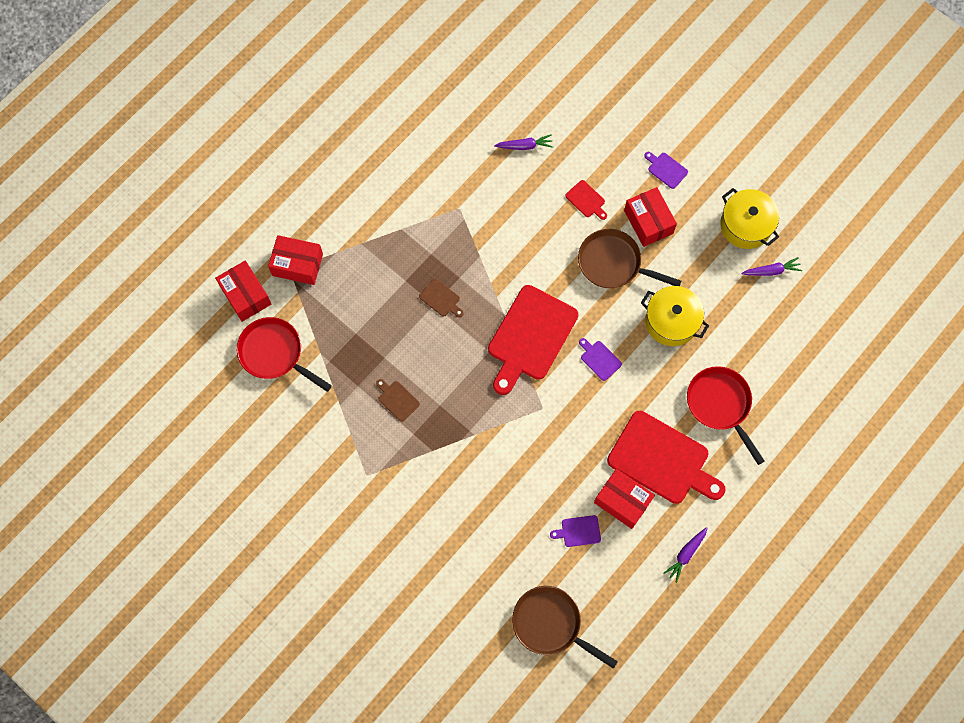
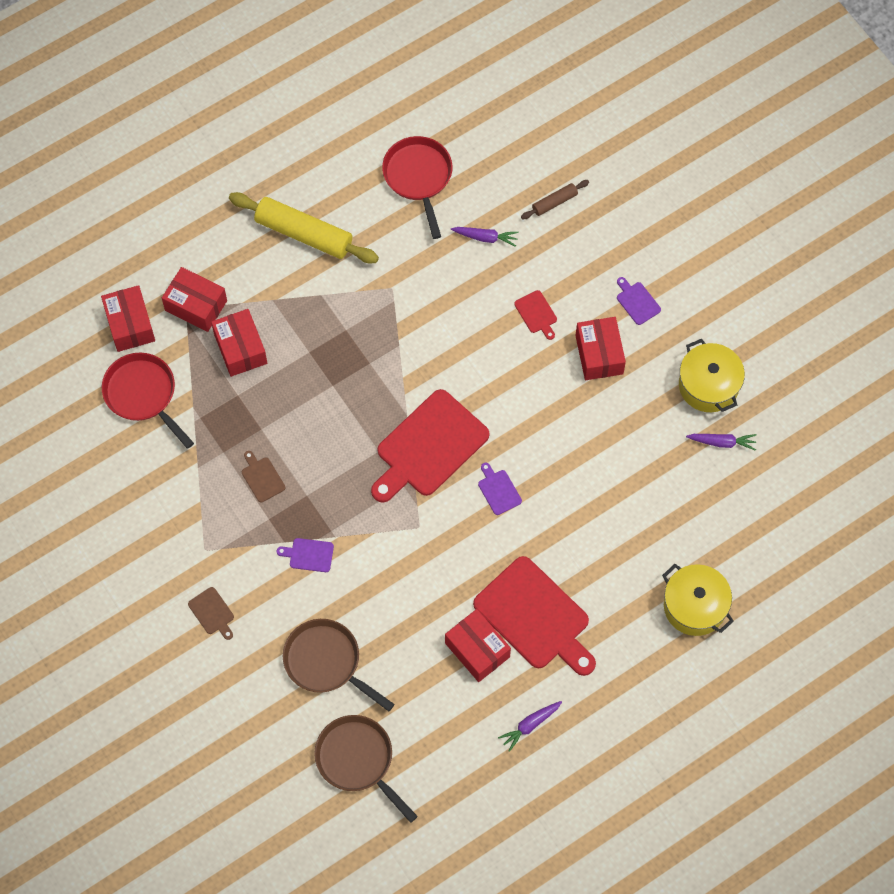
camera: 15 degrees right, 5 degrees down
brown cutting board [419,279,463,317] -> brown cutting board moved to [188,587,234,640]
purple cutting board [550,515,601,547] -> purple cutting board moved to [277,538,334,572]
brown pan [578,229,681,288] -> brown pan moved to [283,619,395,711]
yellow pot [641,286,709,346] -> yellow pot moved to [662,564,734,636]
red pan [687,366,765,465] -> red pan moved to [382,136,453,239]
none -> red box [211,309,267,377]
none -> yellow rolling pin [229,192,379,263]
none -> brown rolling pin [521,180,589,219]

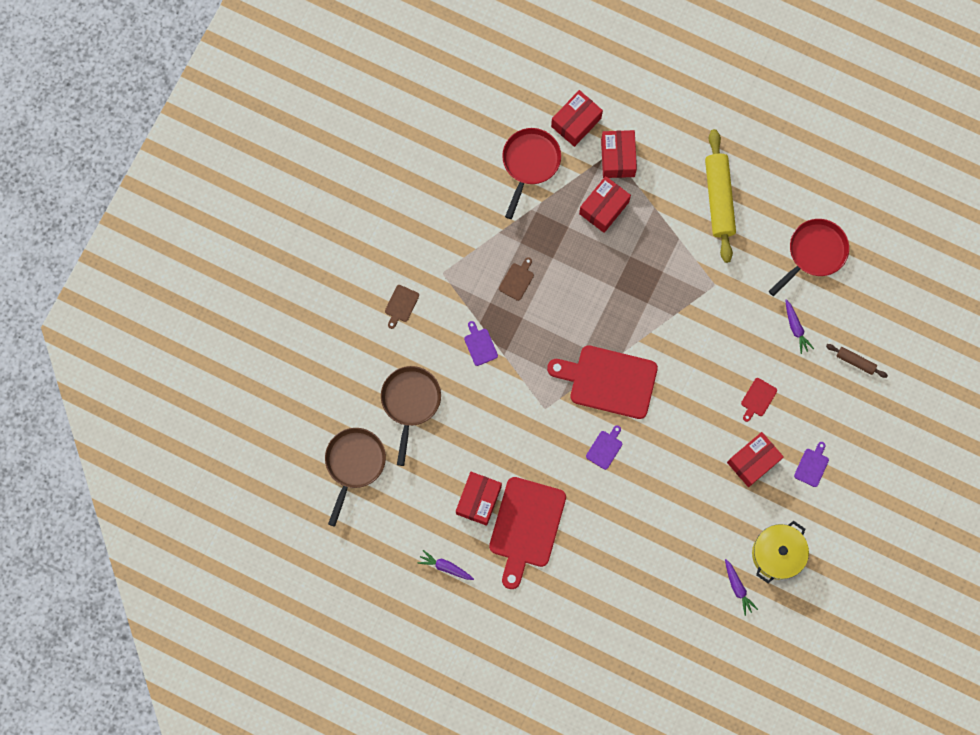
camera: 60 degrees right, 10 degrees up
yellow pot [662,564,734,636] -> none

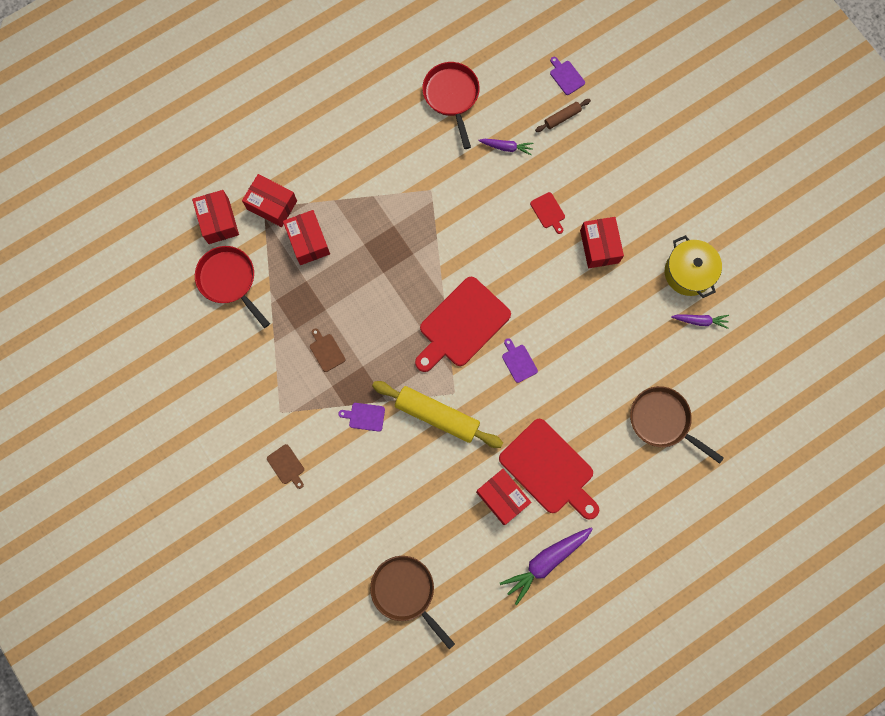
camera: 60 degrees left, 0 degrees up
brown pan [381,366,441,466] -> brown pan moved to [630,386,724,464]
purple carrot [418,550,474,580] -> purple carrot [500,527,593,605], size x1.78
yellow rolling pin [705,129,736,263] -> yellow rolling pin moved to [372,381,503,448]
purple cutting board [794,442,829,487] -> purple cutting board moved to [550,57,585,95]

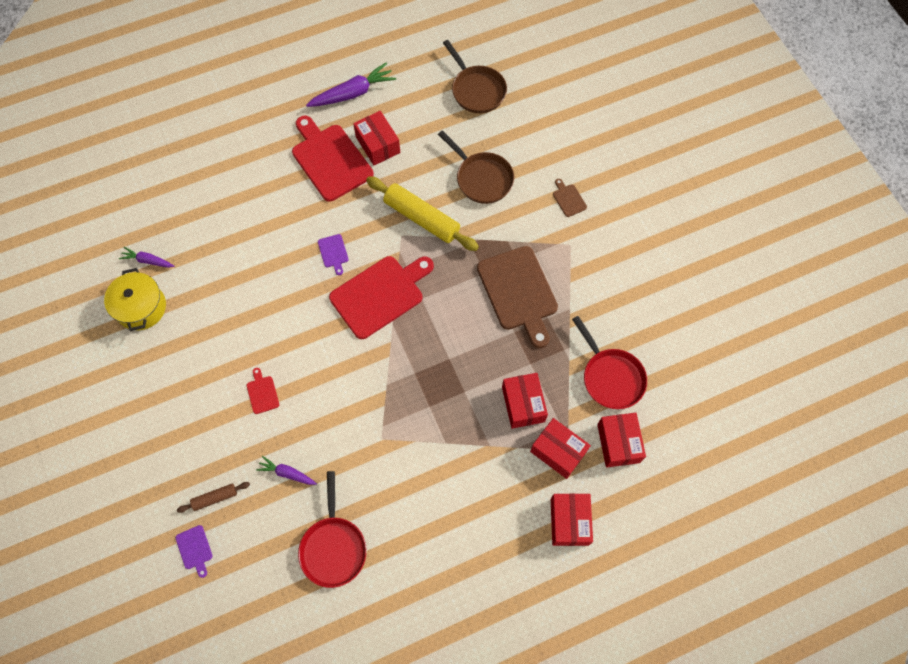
camera: 170 degrees left, 10 degrees down
brown cutting board [310,328,345,372] -> brown cutting board [477,246,558,348], size x2.39
purple cutting board [339,403,385,432] -> none
red box [580,217,624,268] -> red box moved to [551,493,593,546]
brown pan [630,386,724,464] -> brown pan moved to [438,130,514,204]

